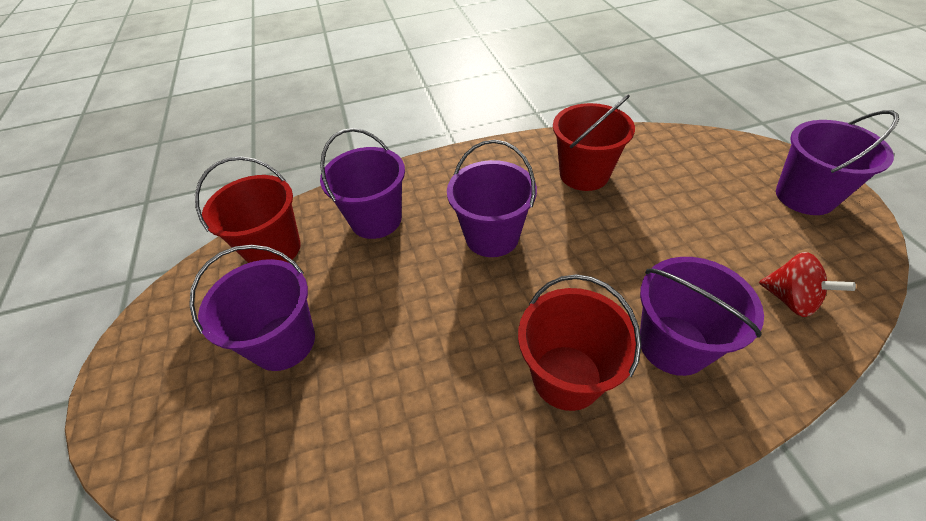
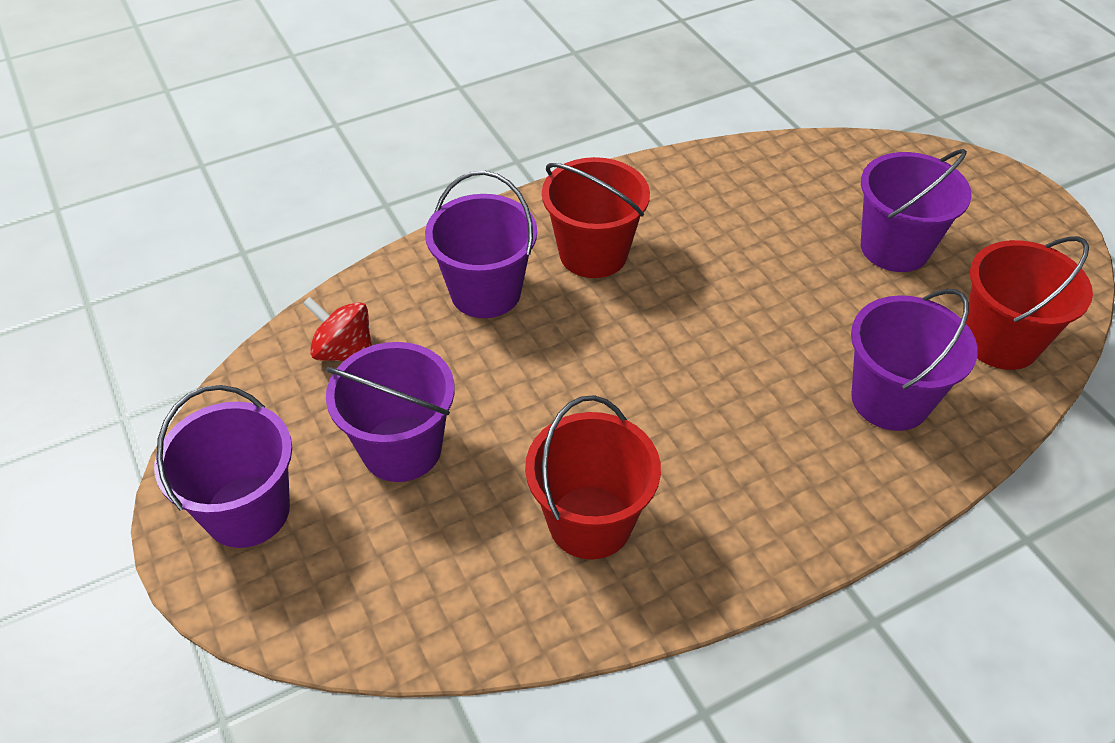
camera: 165 degrees right, 0 degrees up
purple bucket [447,140,537,257] -> purple bucket moved to [326,342,455,482]

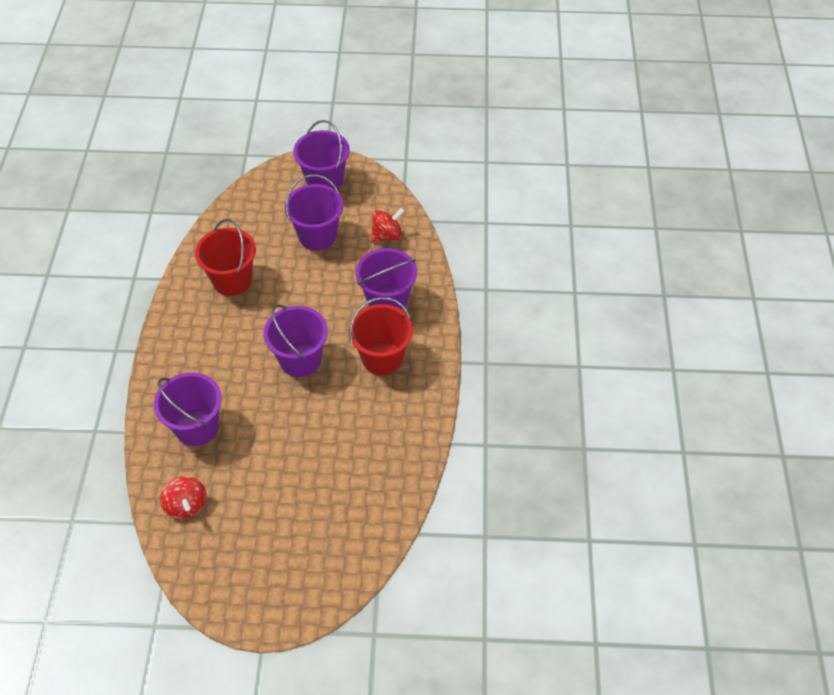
camera: 120 degrees right, 5 degrees up
purple bucket [861,149,972,272] -> purple bucket moved to [263,304,328,377]
red bucket [966,236,1093,370] -> red spinning top [160,476,206,519]

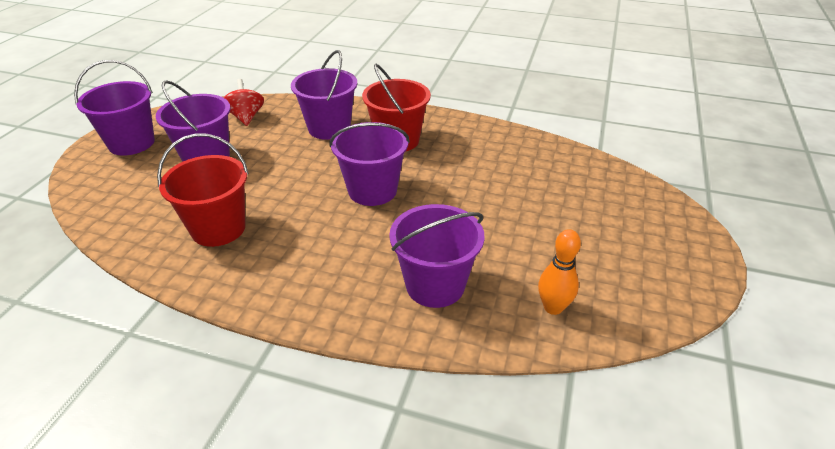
camera: 75 degrees left, 15 degrees down
red spinning top [160,476,206,519] -> orange bowling pin [538,229,581,315]

